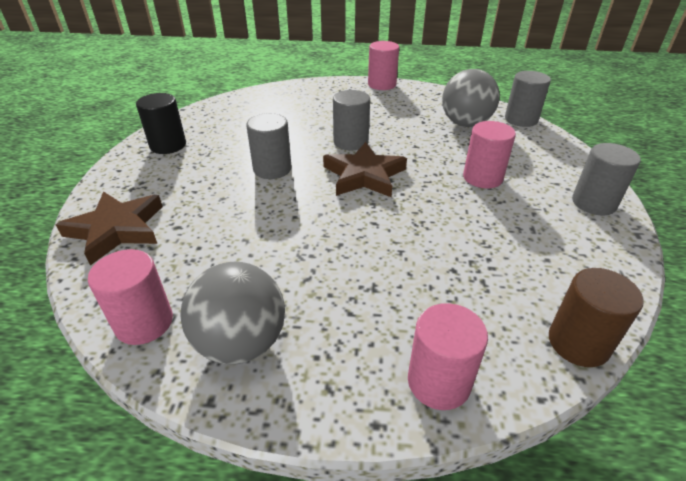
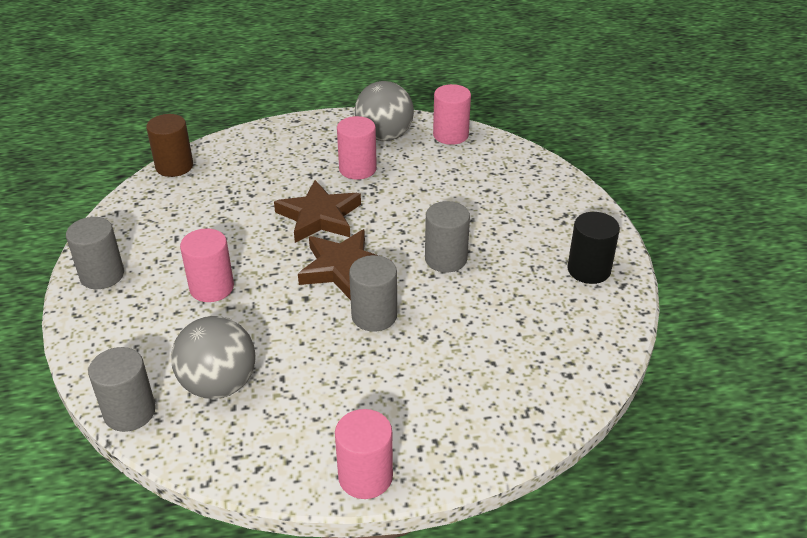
camera: 165 degrees right, 0 degrees up
brown star [56,191,163,265] -> brown star moved to [274,180,361,243]
pink cylinder [408,303,488,410] -> pink cylinder moved to [337,116,377,180]

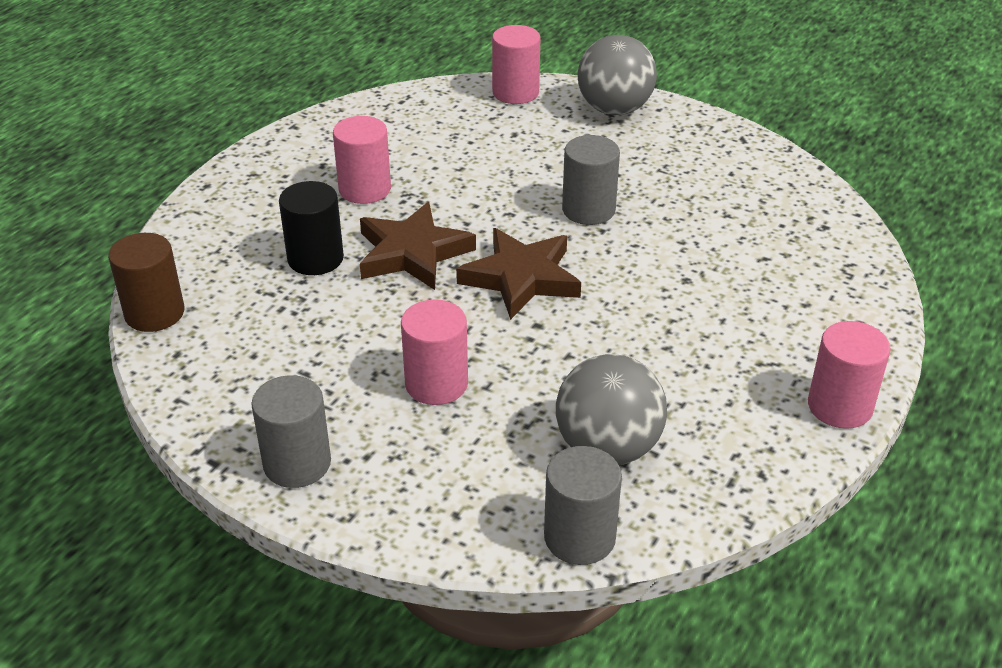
camera: 50 degrees left, 0 degrees up
grey cylinder [349,255,397,332] -> none
grey ball [355,81,414,141] -> grey ball moved to [578,35,657,115]
pink cylinder [433,84,471,145] -> pink cylinder moved to [492,25,541,104]
black cylinder [567,212,620,284] -> black cylinder moved to [279,181,344,275]

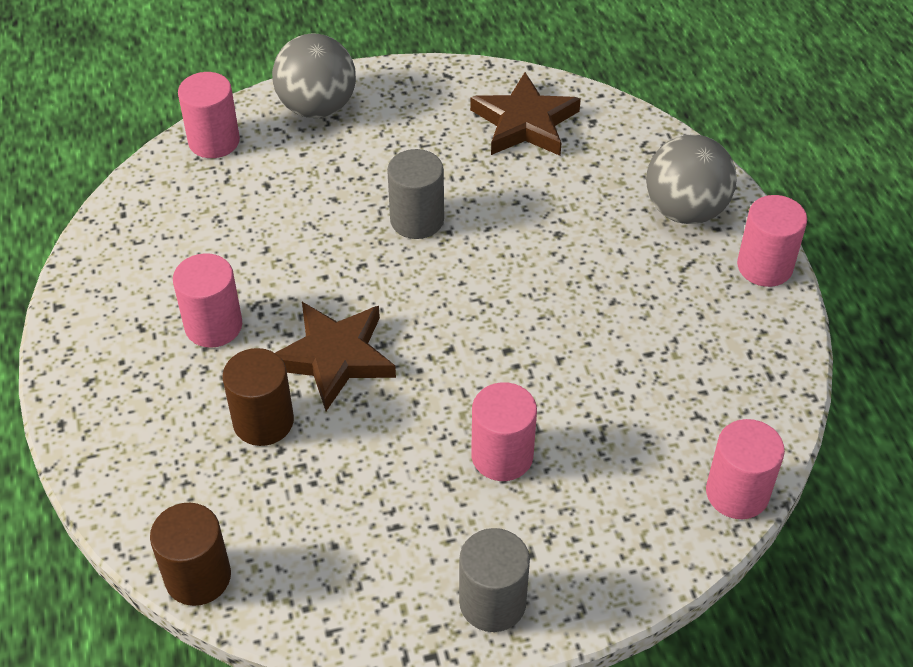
camera: 45 degrees left, 10 degrees up
black cylinder [279,181,344,275] -> brown cylinder [223,348,294,446]
brown star [456,228,581,320] -> brown star moved to [470,72,581,156]
grey cylinder [544,446,622,565] -> pink cylinder [706,419,785,519]
grey ball [556,354,667,465] -> grey ball moved to [646,135,736,224]

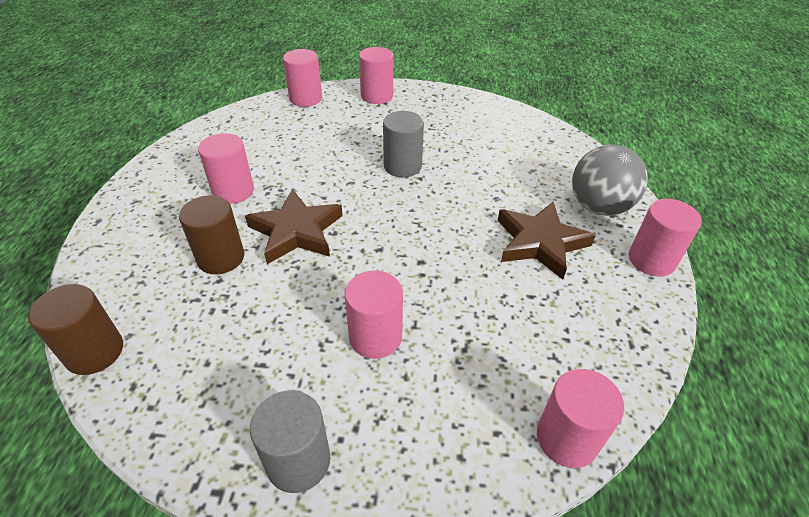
camera: 20 degrees right, 5 degrees down
grey ball [272,33,356,118] -> pink cylinder [359,47,393,104]
brown star [470,72,581,156] -> brown star moved to [498,202,596,280]

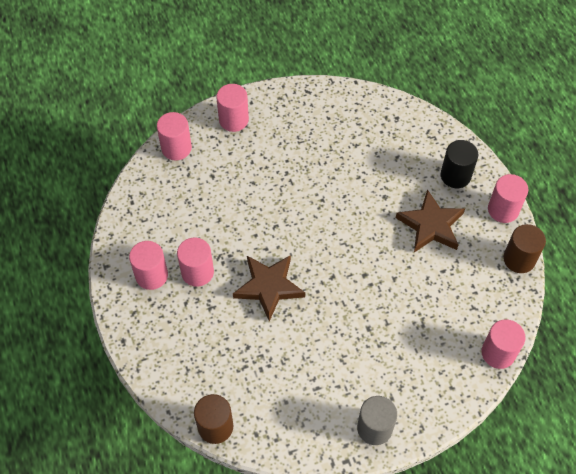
camera: 25 degrees left, 15 degrees up
brown cylinder [179,195,244,274] -> brown cylinder moved to [503,224,546,273]
pink cylinder [345,270,403,359] -> pink cylinder moved to [129,241,168,290]
grey cylinder [383,111,424,177] -> none
grey ball [572,145,648,216] -> black cylinder [441,140,478,188]

